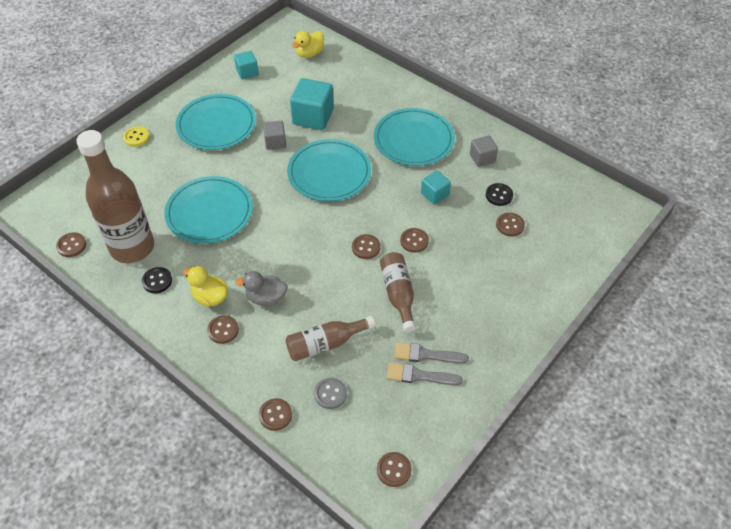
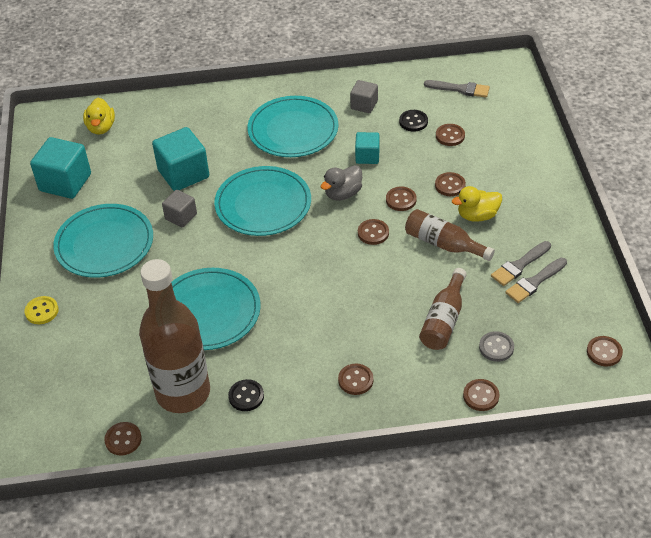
camera: 45 degrees left, 5 degrees down
yellow duck [183,266,228,307] -> yellow duck moved to [452,186,502,222]
turquoise cube [234,51,259,79] -> turquoise cube [30,137,91,199], size x1.75
grey duck [235,271,288,306] -> grey duck moved to [321,165,362,201]
none -> grey brush [424,80,490,98]
none -> brown button [435,172,466,196]

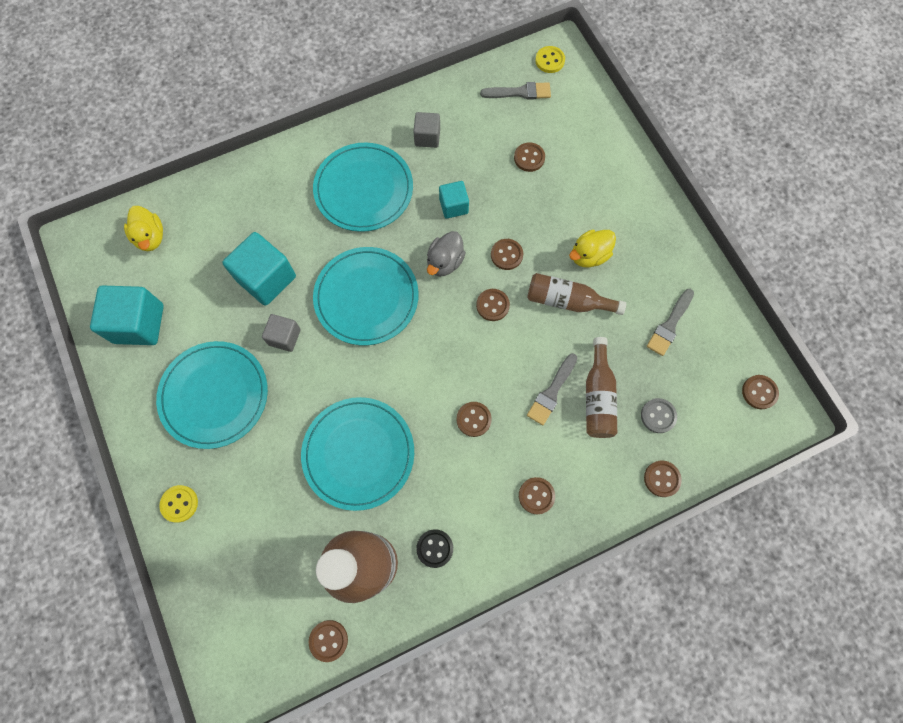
camera: 20 degrees left, 25 degrees up
black button [399,110,428,132] -> none
brown button [435,172,466,196] -> brown button moved to [457,402,492,437]
grey brush [491,241,551,286] -> grey brush moved to [527,353,577,425]
none -> yellow button [535,46,565,73]

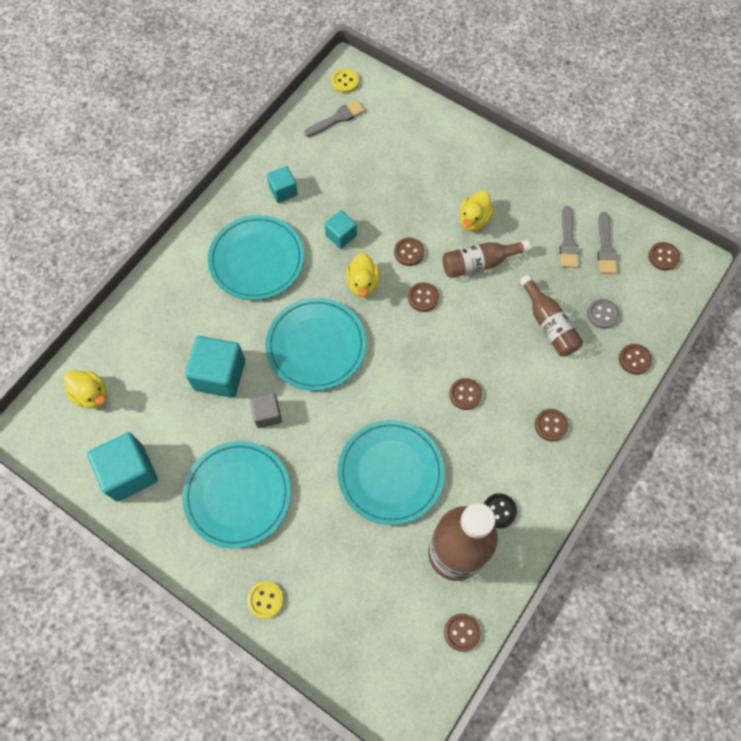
camera: 30 degrees left, 5 degrees down
grey cube [413,112,440,148] -> turquoise cube [267,166,298,203]
grey duck [427,231,466,276] -> yellow duck [346,253,379,297]
brown button [514,142,545,172] -> none
grey brush [527,353,577,425] -> grey brush moved to [598,212,617,274]

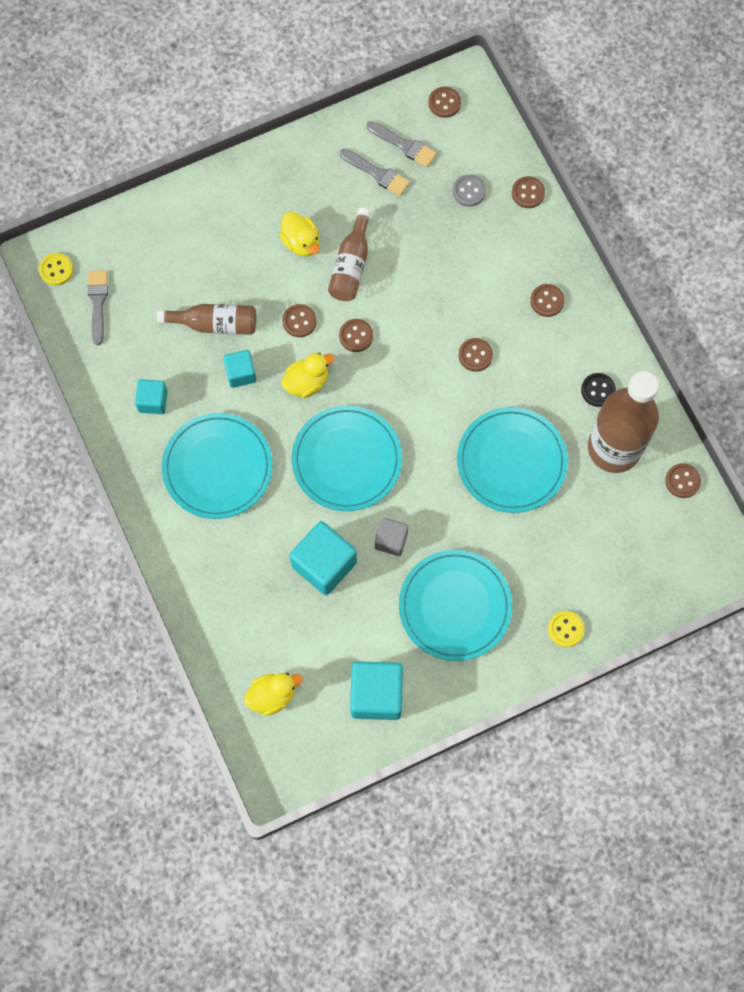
camera: 60 degrees left, 5 degrees up
yellow duck [346,253,379,297] -> yellow duck turned 60 degrees counterclockwise [282,353,334,398]
brown bottle [520,275,583,357] -> brown bottle moved to [157,304,256,335]

